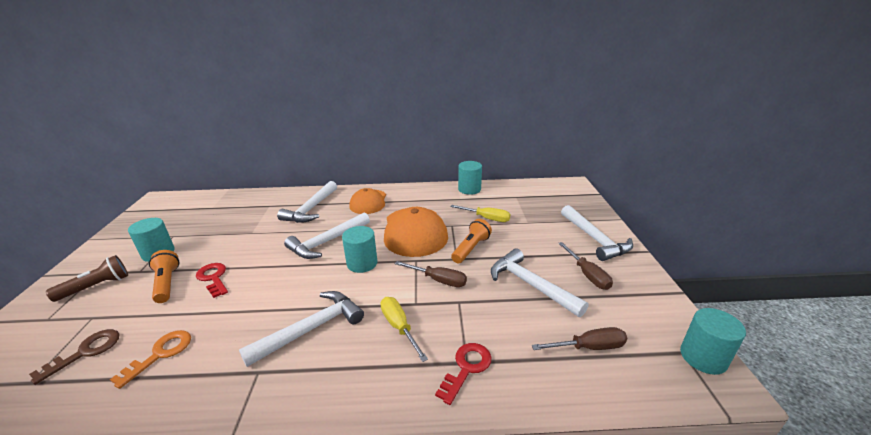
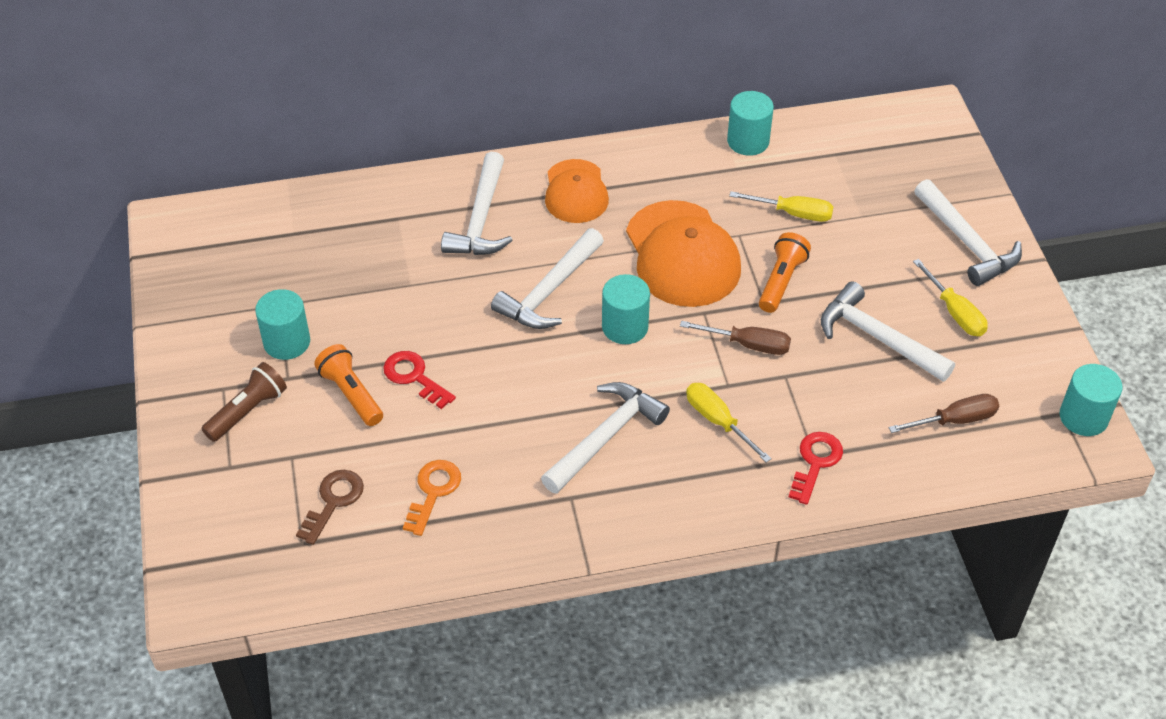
camera: 10 degrees left, 20 degrees up
brown screwdriver [558,242,613,290] -> yellow screwdriver [913,259,988,336]

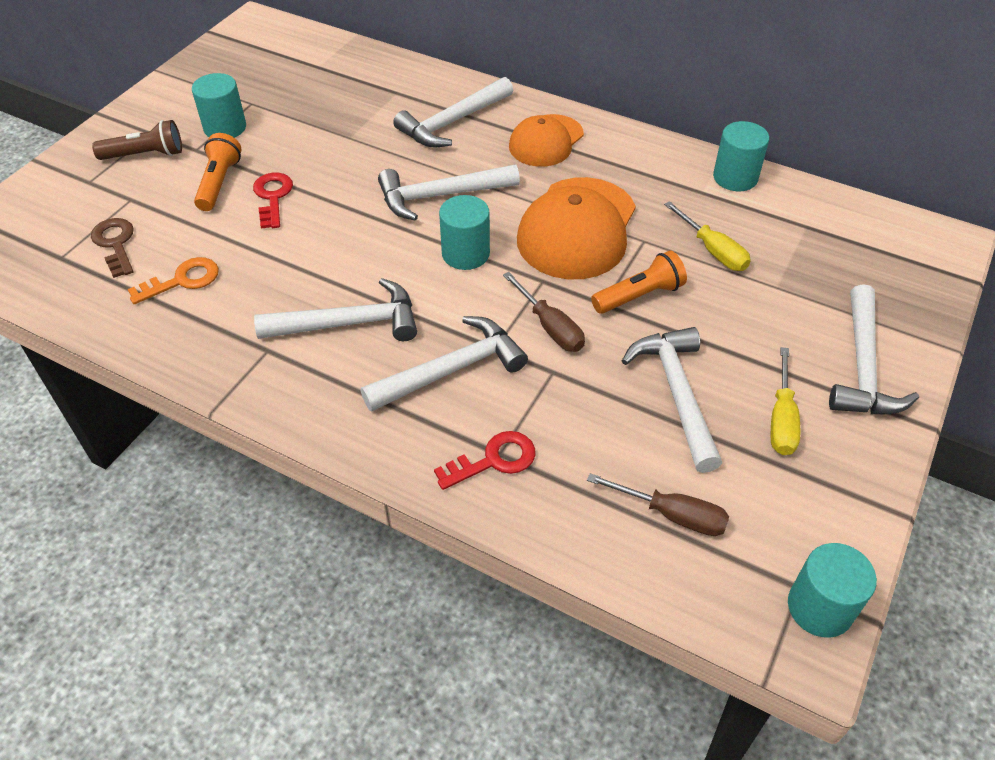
camera: 40 degrees right, 0 degrees up
brown key [296,470,364,545] -> brown key turned 90 degrees counterclockwise [91,218,134,278]
yellow screwdriver [686,383,772,463] -> white hammer [361,316,528,412]

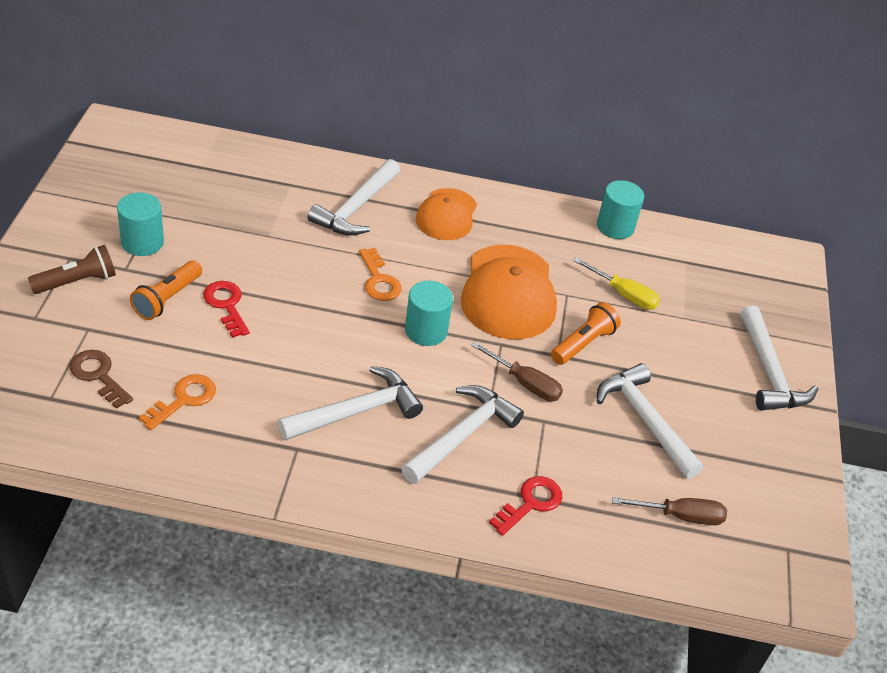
camera: 25 degrees left, 5 degrees down
orange flashlight [194,133,242,211] -> orange flashlight turned 135 degrees counterclockwise [130,260,202,320]
white hammer [378,165,520,221] -> orange key [359,248,402,301]
yellow screwdriver [771,347,800,455] -> none
turquoise cylinder [788,543,877,638] -> none

